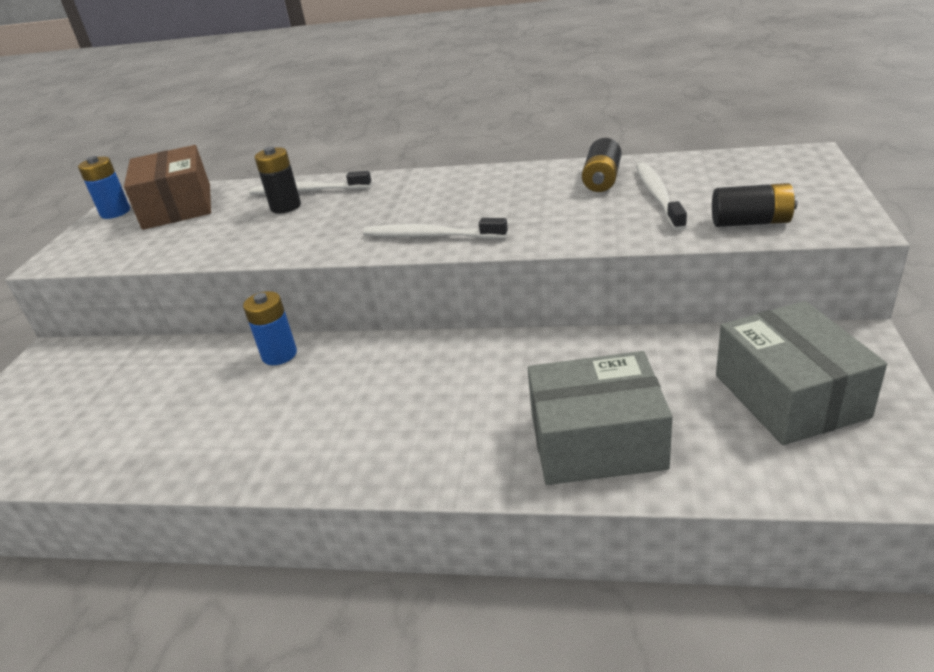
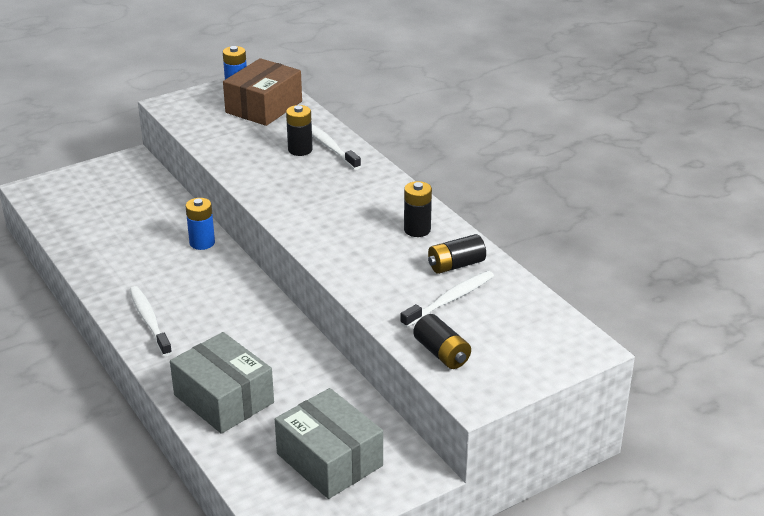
camera: 45 degrees right, 0 degrees up
white toothbrush [363,218,508,239] -> white toothbrush moved to [129,286,172,356]
grey box [716,301,887,445] -> grey box turned 75 degrees counterclockwise [275,388,383,499]
none -> black battery [404,181,432,237]

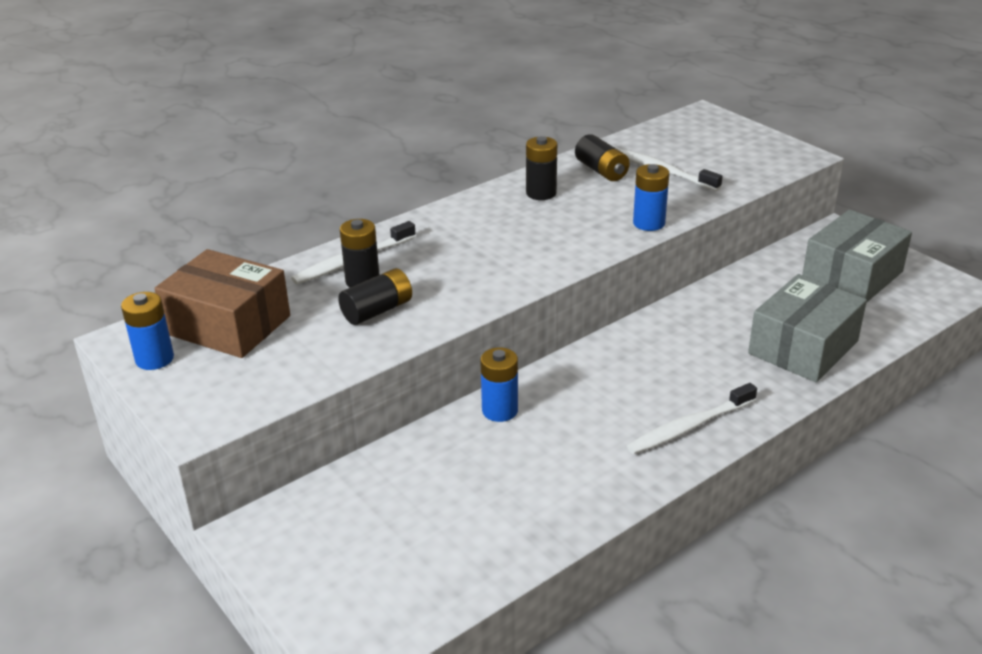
camera: 95 degrees left, 0 degrees up
black battery [413,314,471,369] -> black battery moved to [338,268,412,325]
none -> blue battery [633,164,669,231]

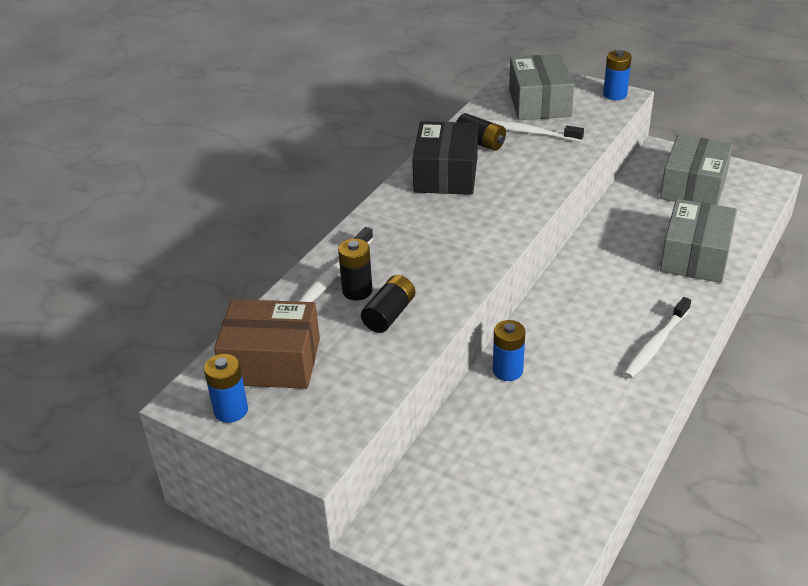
camera: 20 degrees left, 5 degrees up
black battery [526,136,557,200] -> black box [412,121,478,195]
blue battery [633,164,669,231] -> blue battery moved to [603,50,632,100]
none -> grey box [509,54,574,120]

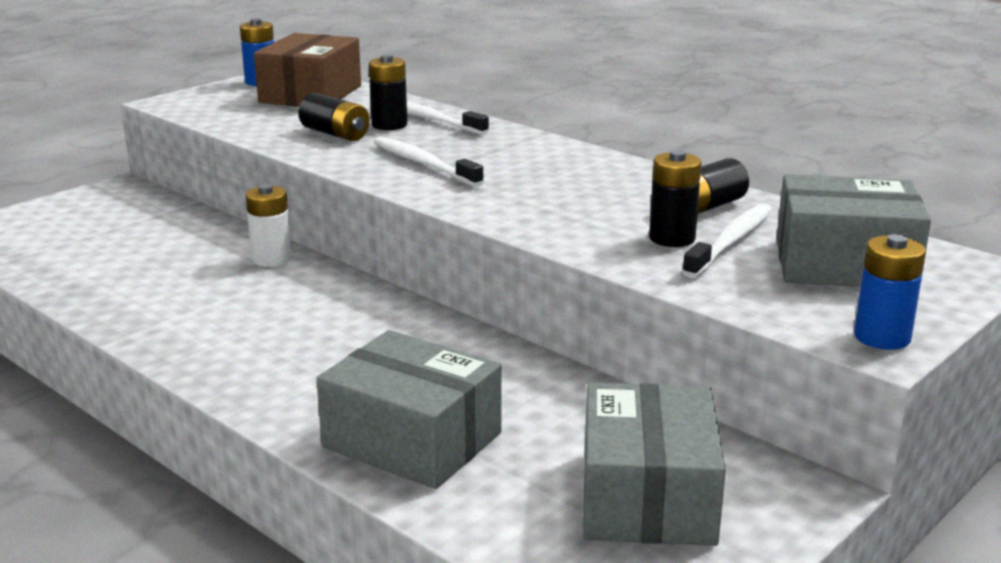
camera: 100 degrees right, 15 degrees down
black box [412,121,478,195] -> none
blue battery [493,320,525,381] -> white battery [246,184,292,267]
white toothbrush [623,297,691,378] -> white toothbrush moved to [374,137,484,187]
grey box [660,134,733,205] -> grey box turned 60 degrees clockwise [583,382,726,546]
none -> black battery [649,150,701,247]

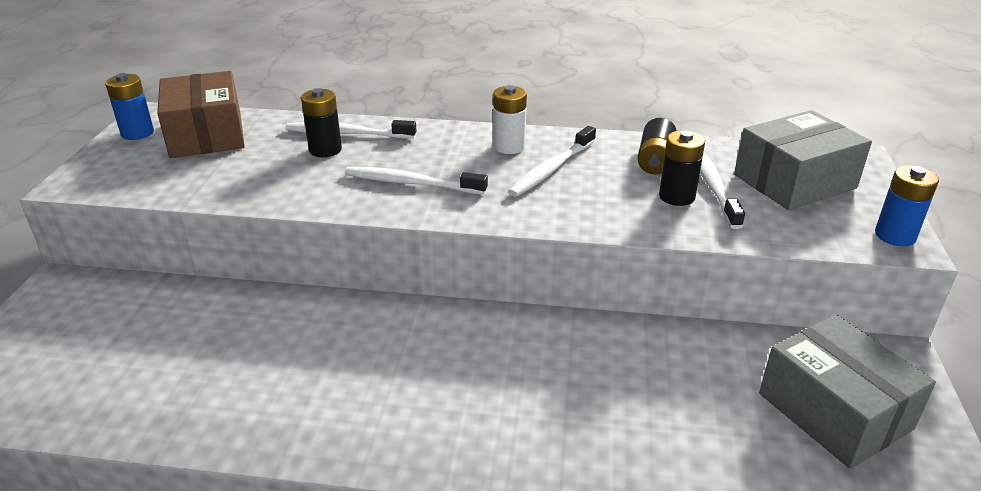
camera: 35 degrees left, 10 degrees up
white battery [246,184,292,267] -> white battery moved to [493,85,527,154]
black battery [298,93,370,141] -> none
grey box [316,330,501,489] -> none
none -> white toothbrush [508,126,596,197]

